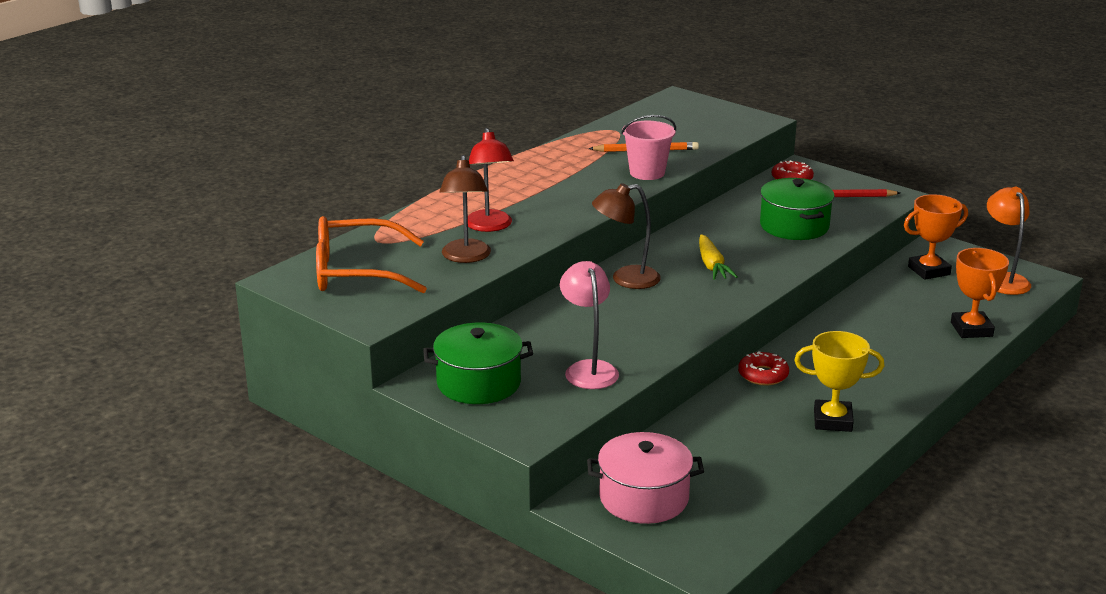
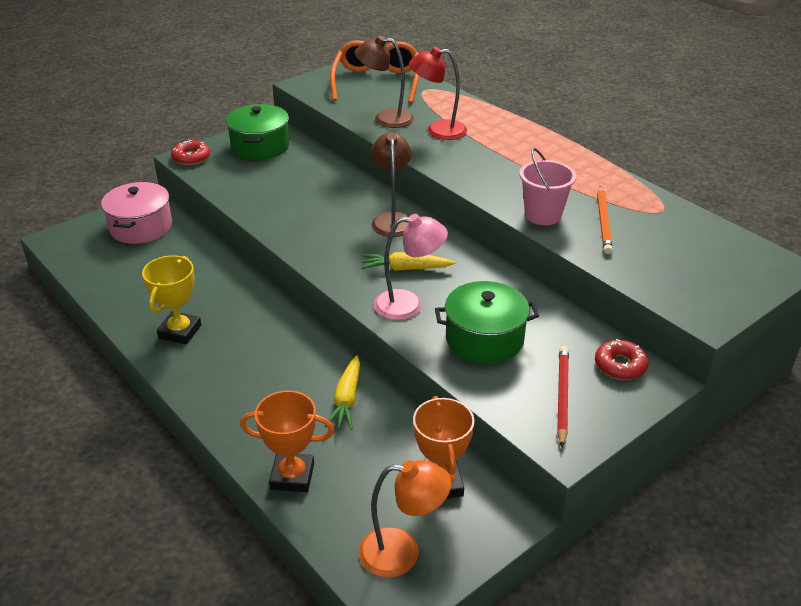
camera: 100 degrees right, 10 degrees up
pink lamp [560,261,619,389] -> pink lamp moved to [374,214,448,320]
red donut [738,351,789,386] -> red donut moved to [171,140,210,165]
none -> yellow carrot [325,355,360,430]

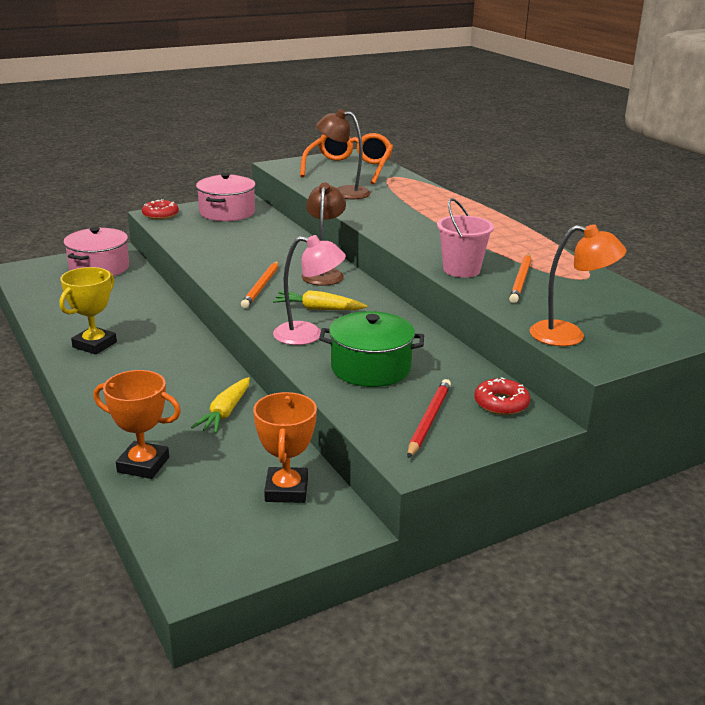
camera: 10 degrees right, 10 degrees down
green pot [226,104,289,160] -> pink pot [196,173,256,221]
orange lamp [358,460,451,578] -> orange lamp moved to [530,224,627,346]
red lamp [409,47,467,140] -> none
none -> orange pencil [241,261,279,308]

